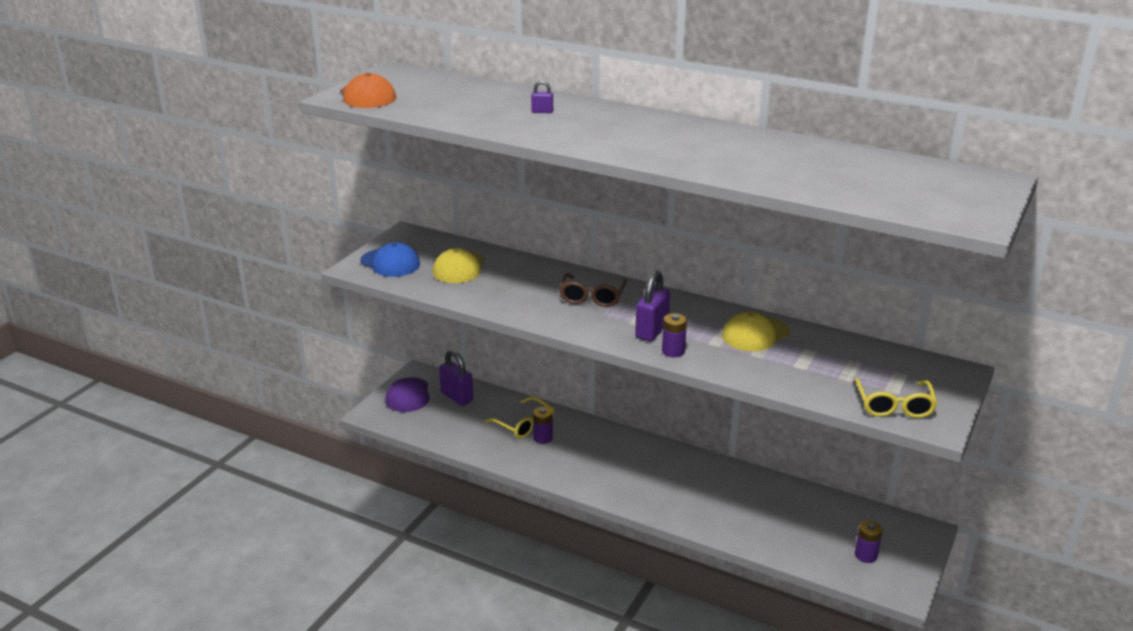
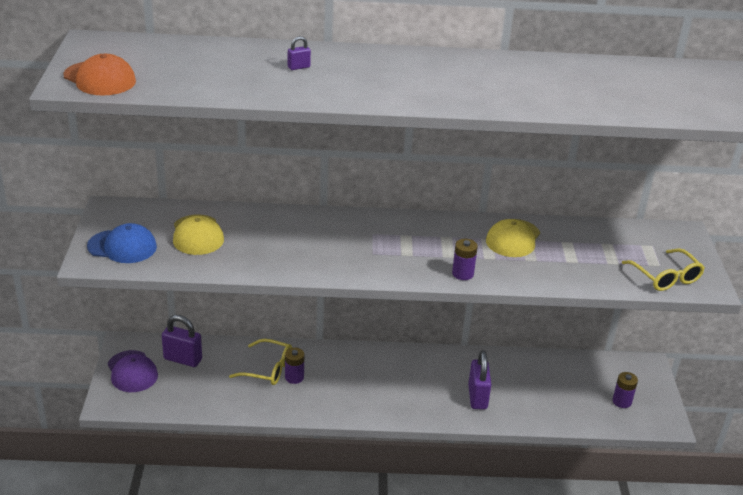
camera: 30 degrees left, 5 degrees up
brown glasses [559,273,627,307] -> none
purple padlock [635,271,670,341] -> purple padlock moved to [468,350,491,410]

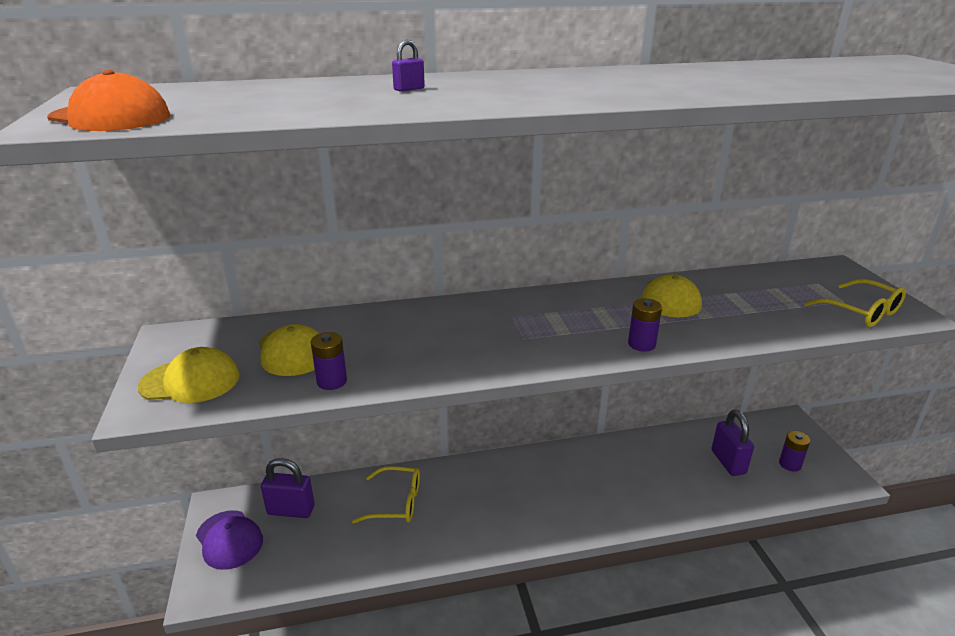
camera: 10 degrees left, 5 degrees down
blue cap [87,223,157,263] -> yellow cap [138,347,240,403]
purple battery [285,348,304,384] -> purple battery moved to [311,332,347,390]
purple padlock [468,350,491,410] -> purple padlock moved to [712,410,754,476]

